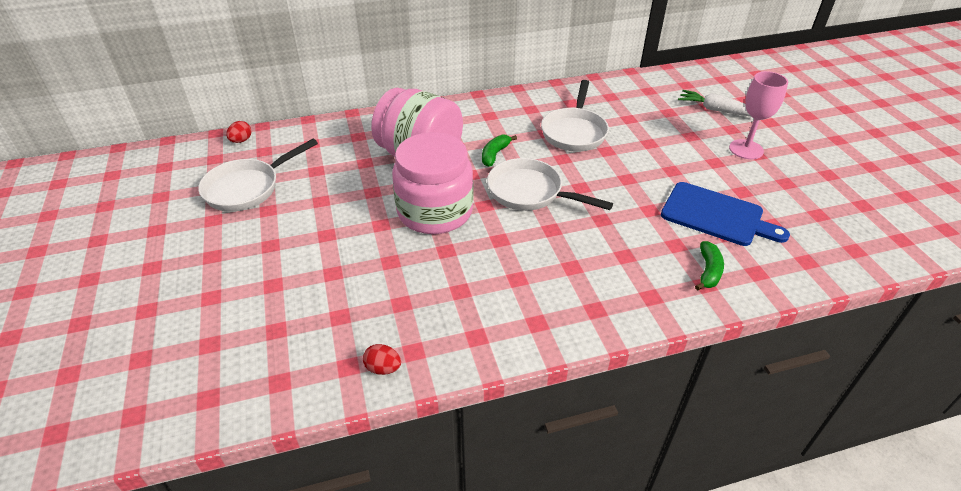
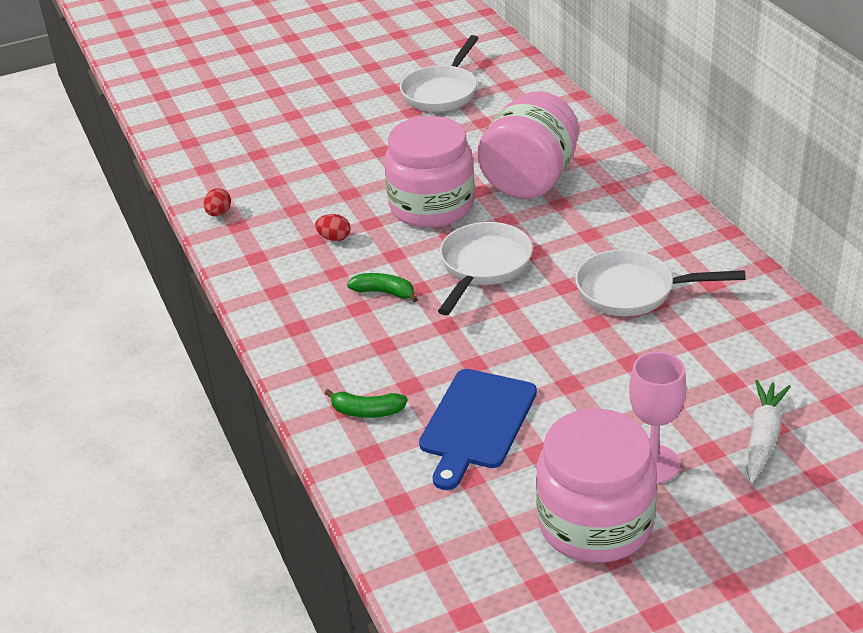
camera: 85 degrees right, 5 degrees down
white pan [198,139,318,212] -> white pan turned 105 degrees counterclockwise [400,35,479,112]
red egg [226,121,251,143] -> red egg moved to [315,214,351,241]
green banana [482,135,517,167] -> green banana moved to [347,273,418,302]
none -> pink jar [536,408,657,563]

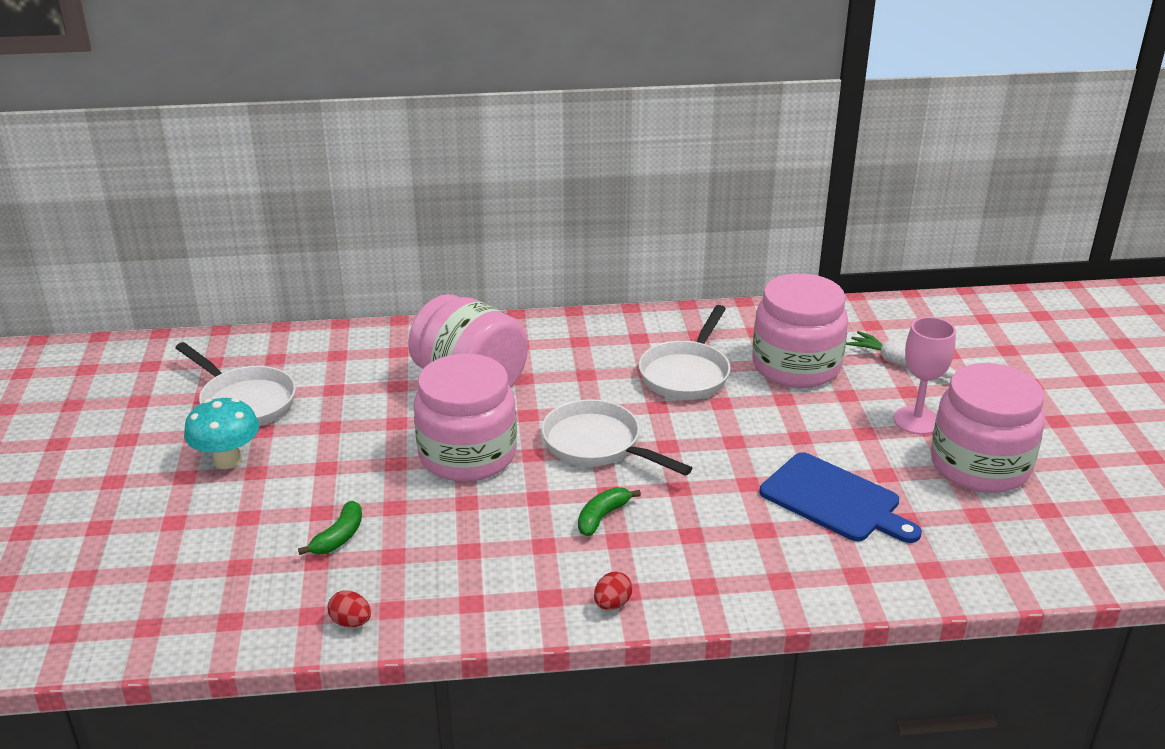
camera: 75 degrees left, 5 degrees down
red egg [315,214,351,241] -> red egg moved to [594,572,632,610]
green banana [325,389,407,418] -> green banana moved to [298,501,362,555]
none -> turquoise mushroom [184,398,259,469]
none -> pink jar [752,273,848,388]

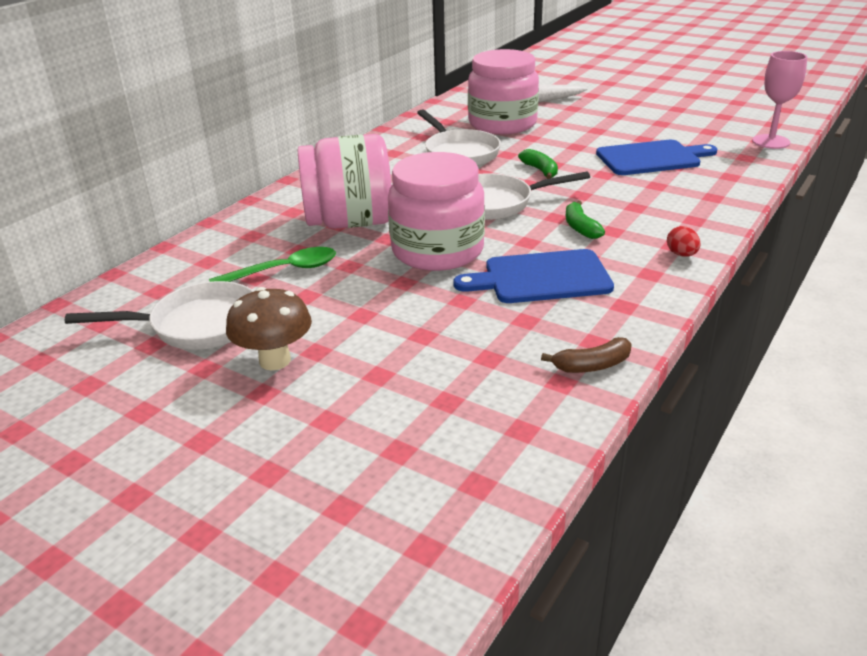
camera: 50 degrees left, 0 degrees up
turquoise mushroom [184,398,259,469] -> brown mushroom [226,287,312,370]
green banana [298,501,362,555] -> green banana moved to [518,149,558,179]
red egg [328,590,371,627] -> brown banana [541,337,632,373]
pink goblet [894,317,956,435] -> pink goblet moved to [752,51,807,149]
pink jar [931,363,1045,493] -> none
none -> green spoon [209,247,336,282]
none -> blue cutting board [453,249,614,303]

